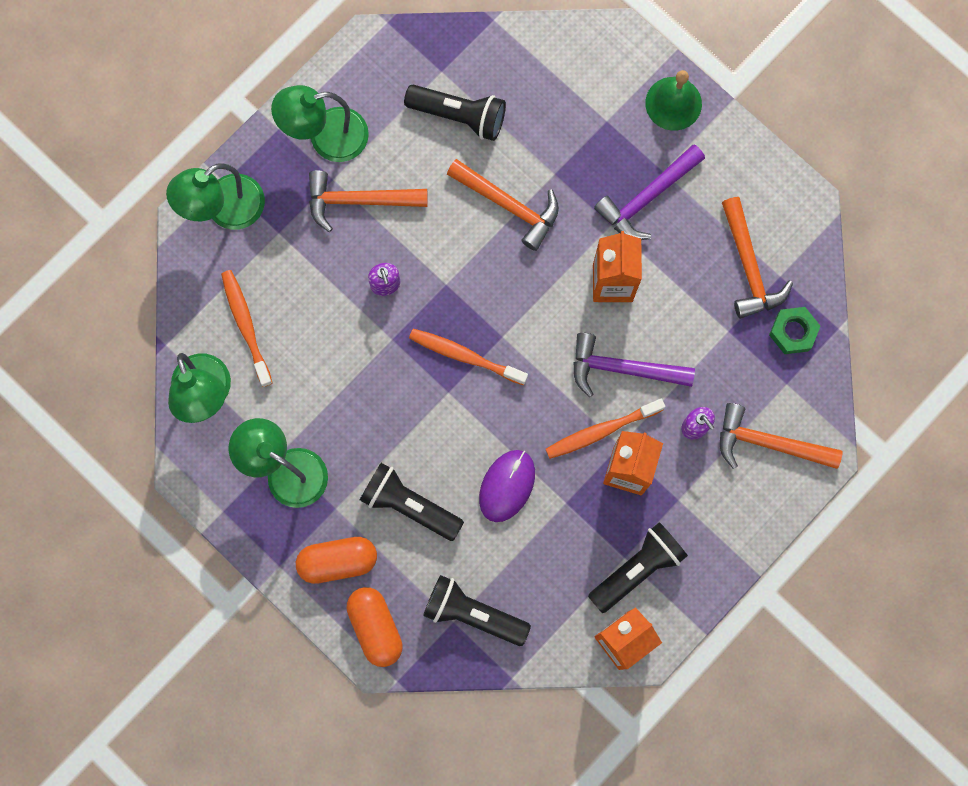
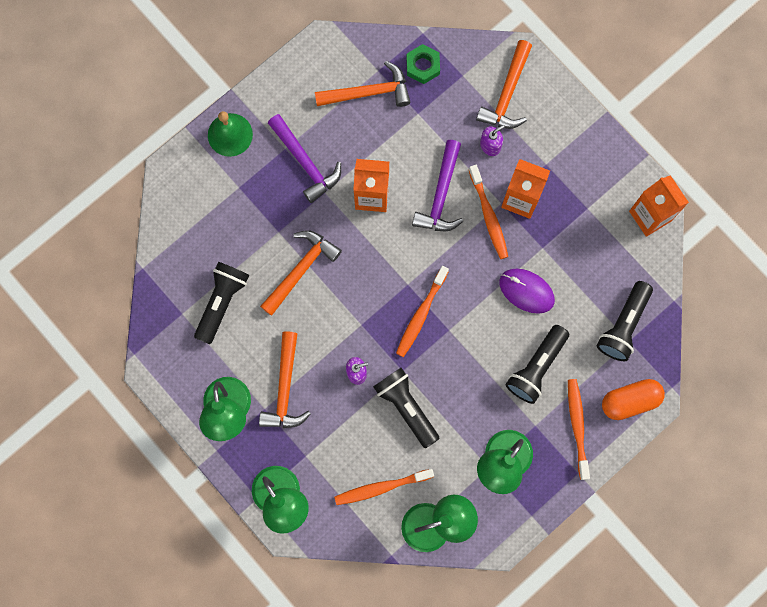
camera: 85 degrees left, 0 degrees up
orange capsule [296,537,377,584] -> orange toothbrush [568,379,590,480]
black flashlight [588,522,688,613] -> black flashlight moved to [373,368,439,448]

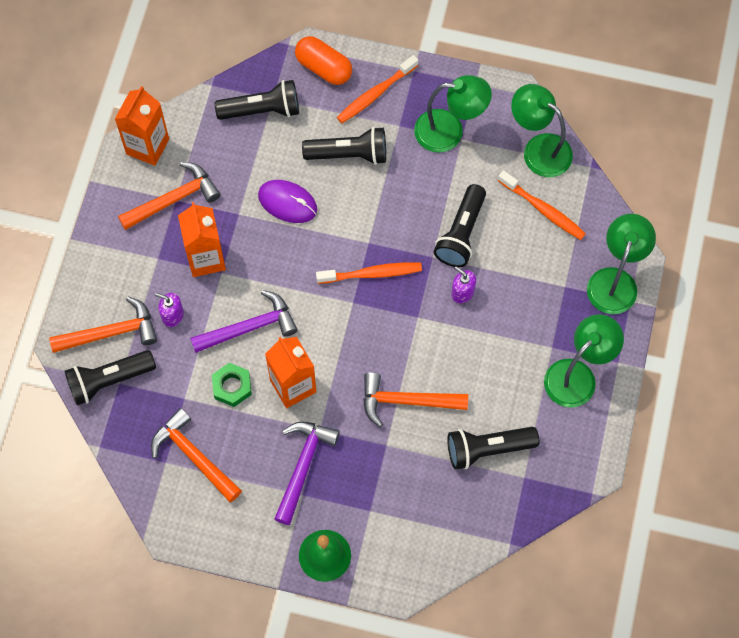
camera: 125 degrees left, 10 degrees down
orange hammer [259,331,311,428] -> orange hammer moved to [118,162,221,230]
green nut [406,44,440,84] -> green nut moved to [212,363,252,407]
orange toothbrush [469,165,508,259] -> none
purple mouse [499,268,555,314] -> purple mouse turned 60 degrees counterclockwise [258,180,317,223]
none -> black flashlight [65,350,156,405]

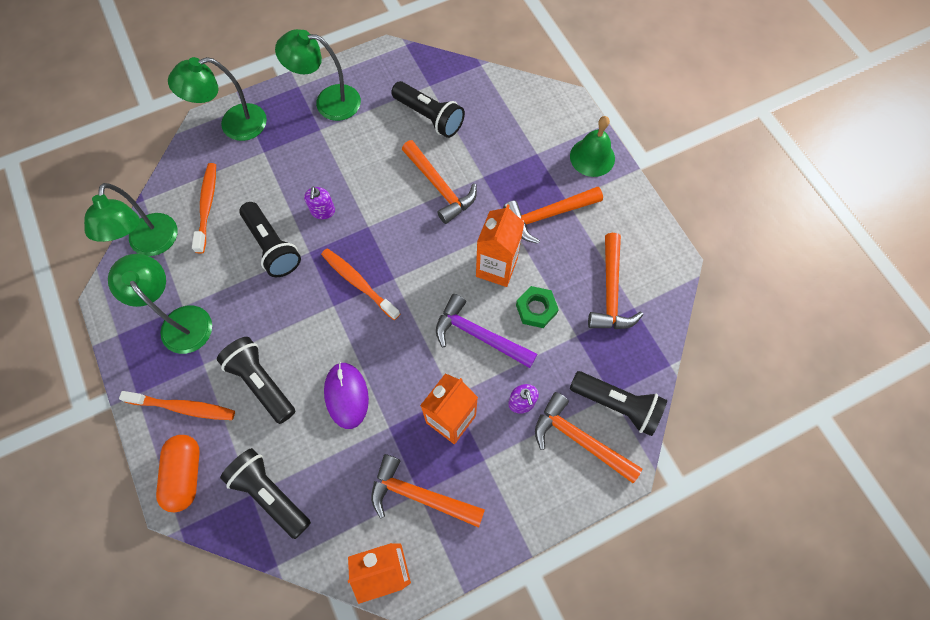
camera: 130 degrees left, 0 degrees up
purple hammer [274,422,340,525] -> orange hammer [503,187,603,244]
black flashlight [434,184,486,267] -> black flashlight turned 75 degrees clockwise [239,202,301,277]

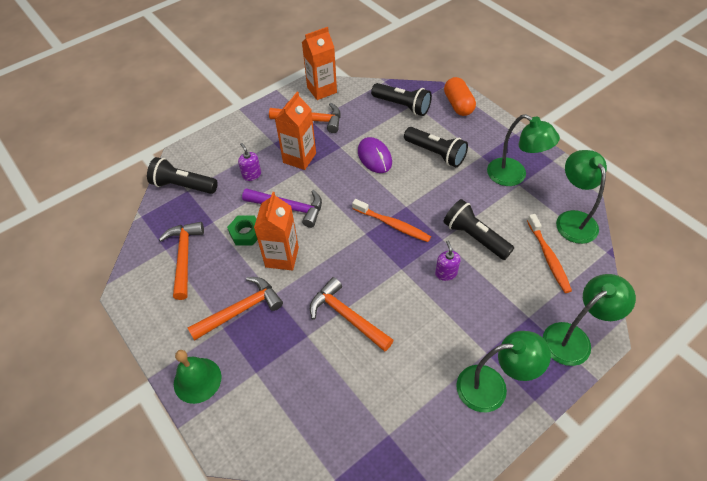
camera: 170 degrees right, 15 degrees down
orange toothbrush [119,391,235,420] -> none
black flashlight [391,81,465,138] -> none
orange hammer [535,392,642,483] -> none

